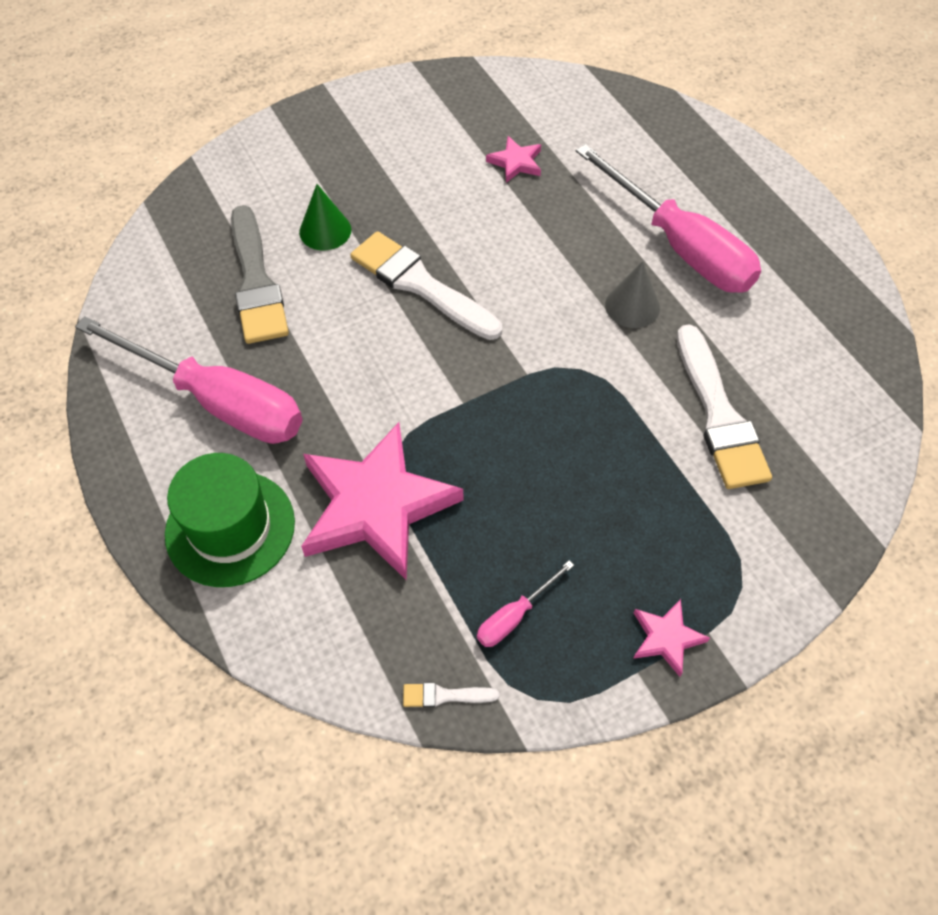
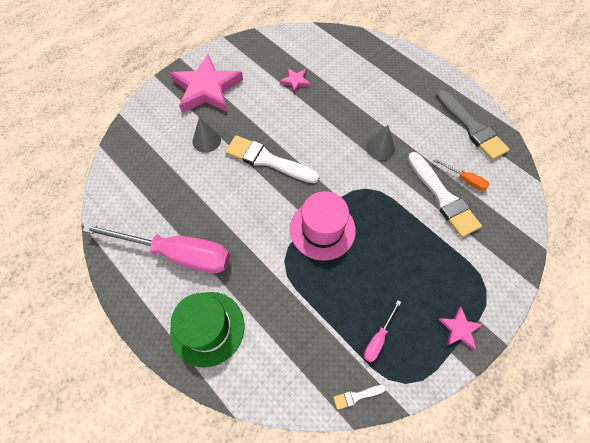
camera: 15 degrees left, 5 degrees up
grey brush [231,205,289,344] -> grey brush moved to [436,90,510,160]
green cone [299,184,351,250] -> grey cone [192,118,221,153]
pink star [301,422,463,580] -> pink star moved to [170,54,243,113]
pink screwdriver [576,144,761,293] -> none
none -> pink hat [290,191,356,260]
none -> orange screwdriver [434,159,489,191]

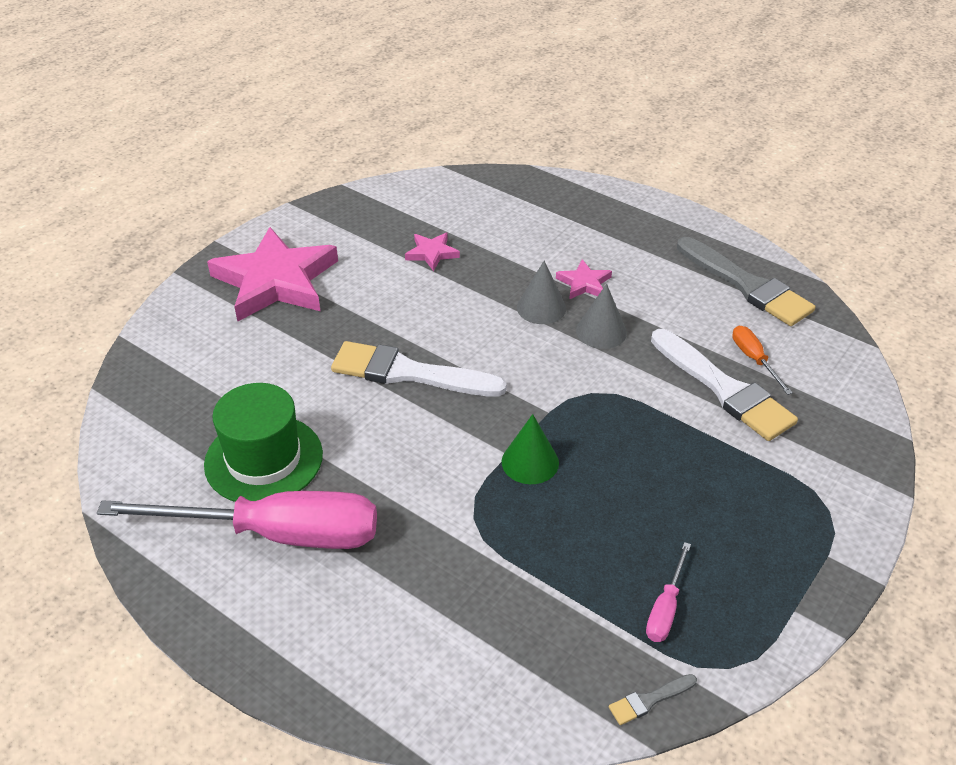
camera: 10 degrees left, 20 degrees down
green hat [170,292,245,368] -> green hat moved to [204,383,323,502]
grey cone [192,118,221,153] -> grey cone moved to [517,261,566,324]
pink hat [290,191,356,260] -> green cone [502,414,559,484]
white brush [333,385,386,410] -> grey brush [609,674,697,725]
orange screwdriver [434,159,489,191] -> orange screwdriver turned 135 degrees counterclockwise [732,326,793,395]
pink star [438,306,483,350] -> pink star moved to [556,259,612,299]

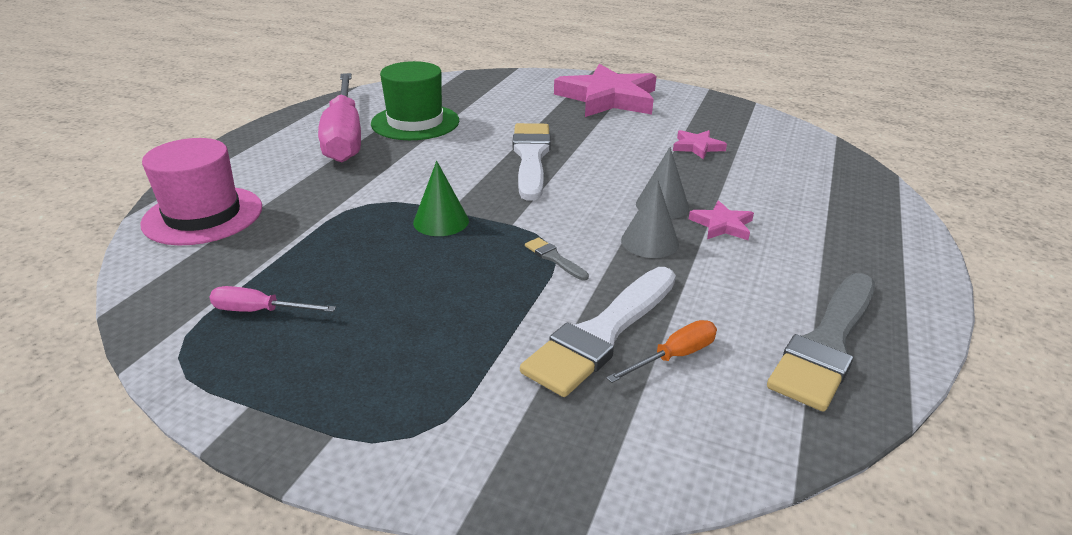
camera: 75 degrees right, 10 degrees down
grey brush [609,674,697,725] -> grey brush moved to [525,237,589,280]
none -> pink hat [140,138,262,245]

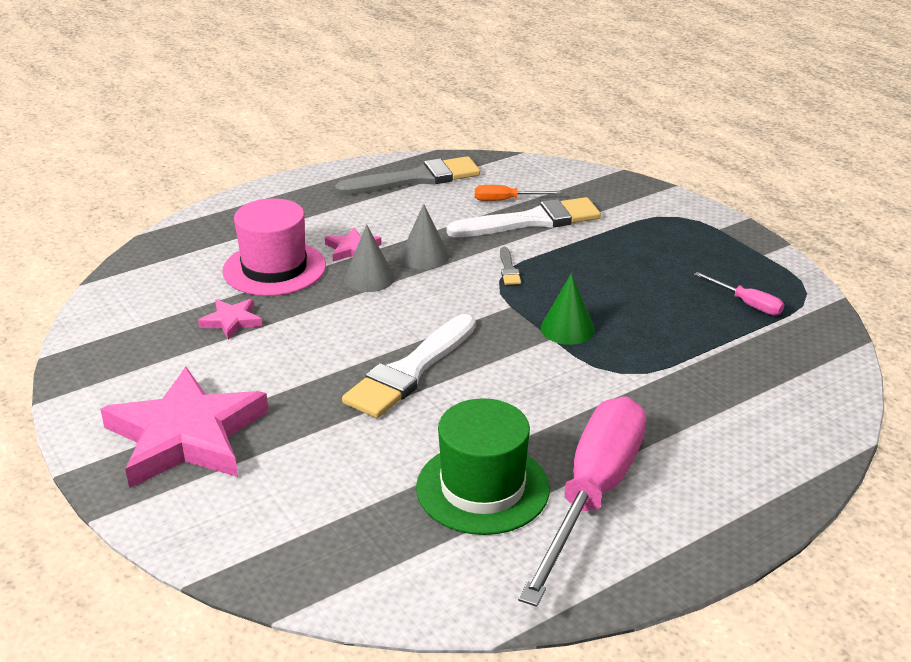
camera: 145 degrees left, 0 degrees up
pink hat [140,138,262,245] -> pink hat moved to [222,198,326,296]

